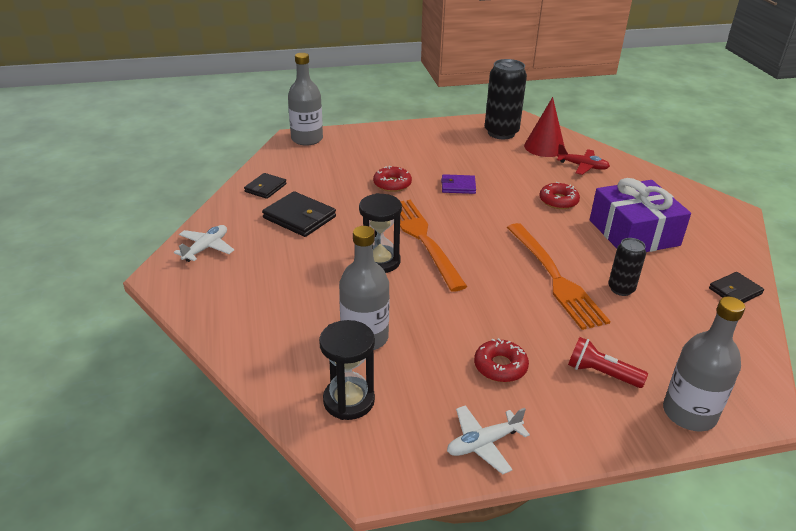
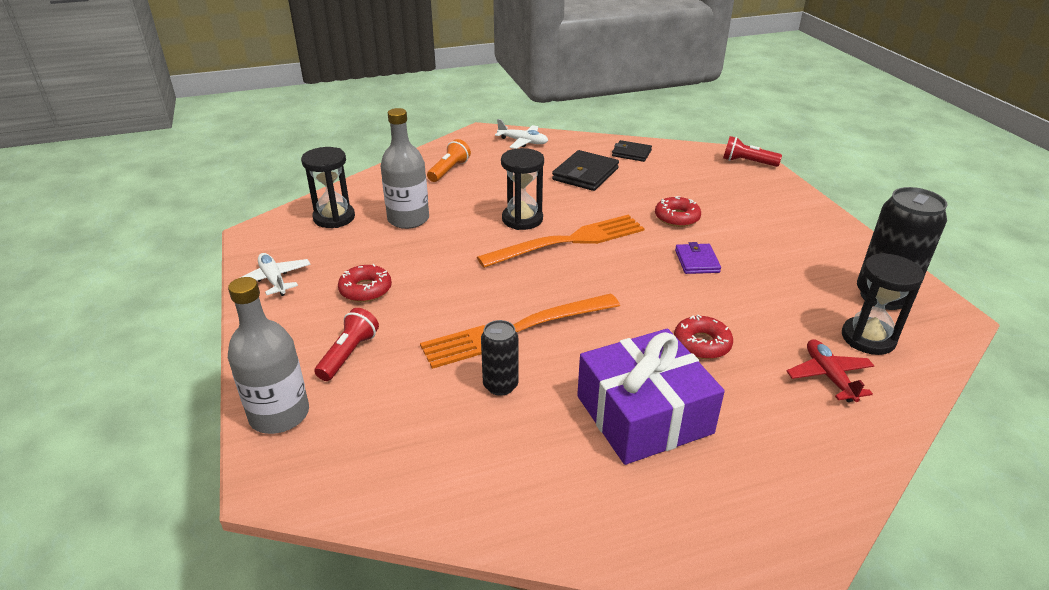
camera: 85 degrees right, 0 degrees up
grey bottle [288,53,323,146] -> red flashlight [723,136,782,167]
red cone [524,97,565,157] -> black hourglass [842,253,924,355]
red plane [557,144,610,175] -> red plane turned 150 degrees clockwise [787,339,874,402]
black wallet [709,272,764,303] -> none
none -> orange flashlight [427,139,471,182]

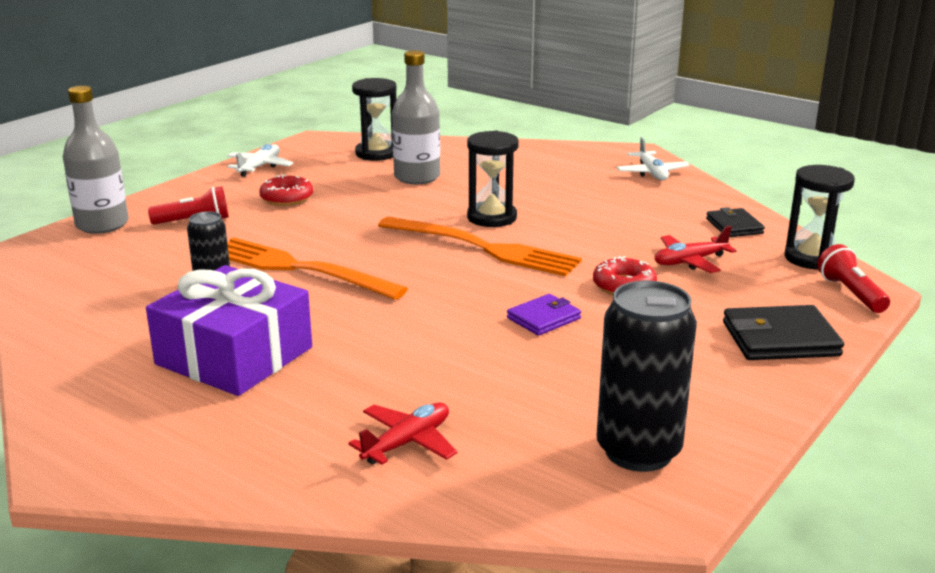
camera: 55 degrees right, 10 degrees down
orange flashlight [427,139,471,182] -> none
black wallet [552,150,619,191] -> black wallet moved to [723,305,844,360]
red donut [674,315,733,359] -> none
black hourglass [842,253,924,355] -> black hourglass moved to [784,165,855,270]
none -> red plane [655,226,737,273]

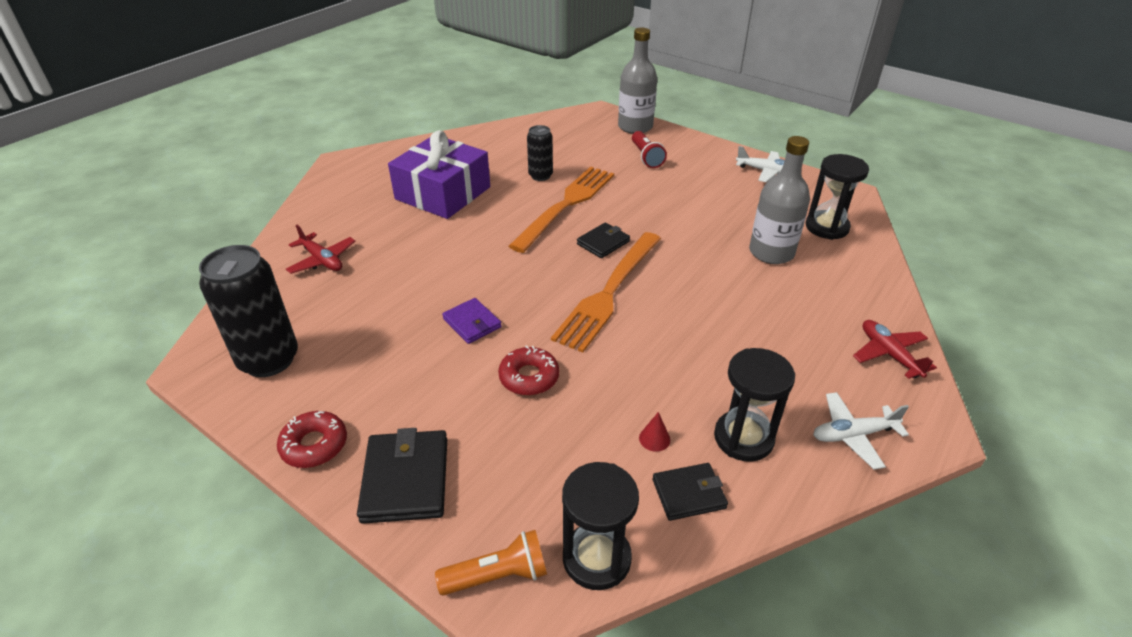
camera: 90 degrees right, 15 degrees up
red donut [259,174,313,206] -> red donut moved to [277,411,347,468]
black hourglass [467,131,519,227] -> black hourglass moved to [714,348,795,462]
red plane [655,226,737,273] -> red plane moved to [853,320,937,379]
red flashlight [817,244,890,313] -> orange flashlight [435,530,547,595]
none -> black wallet [577,222,630,258]
none -> red cone [639,412,670,452]

